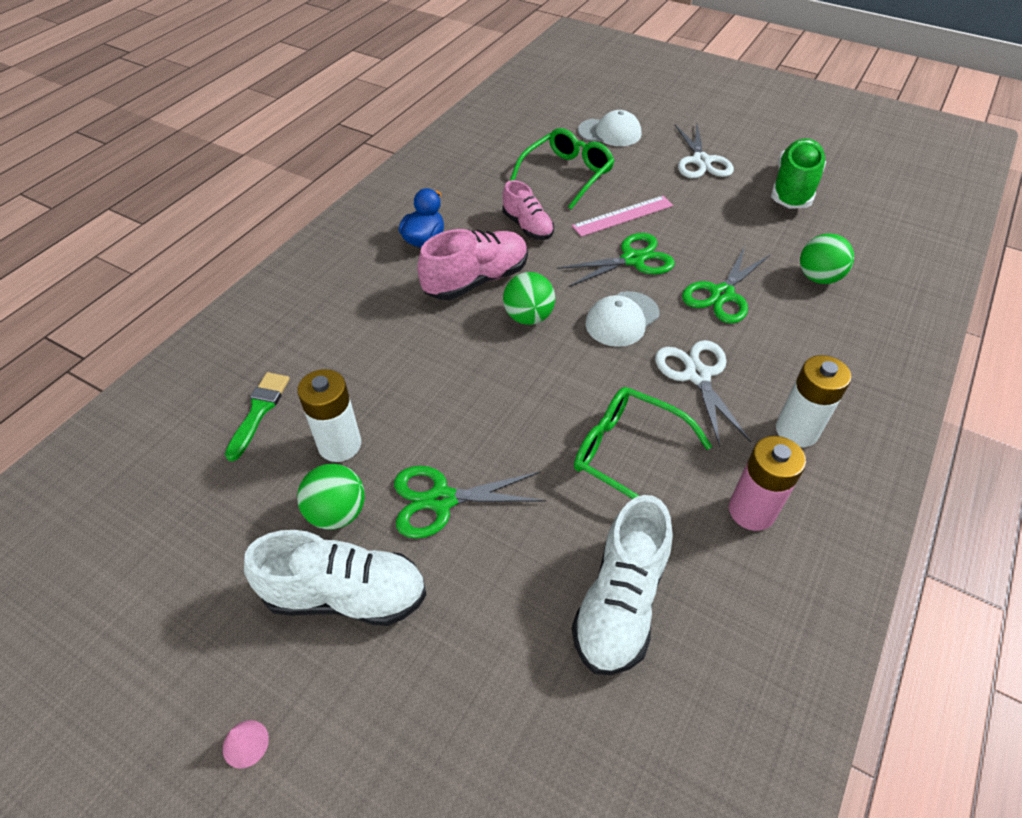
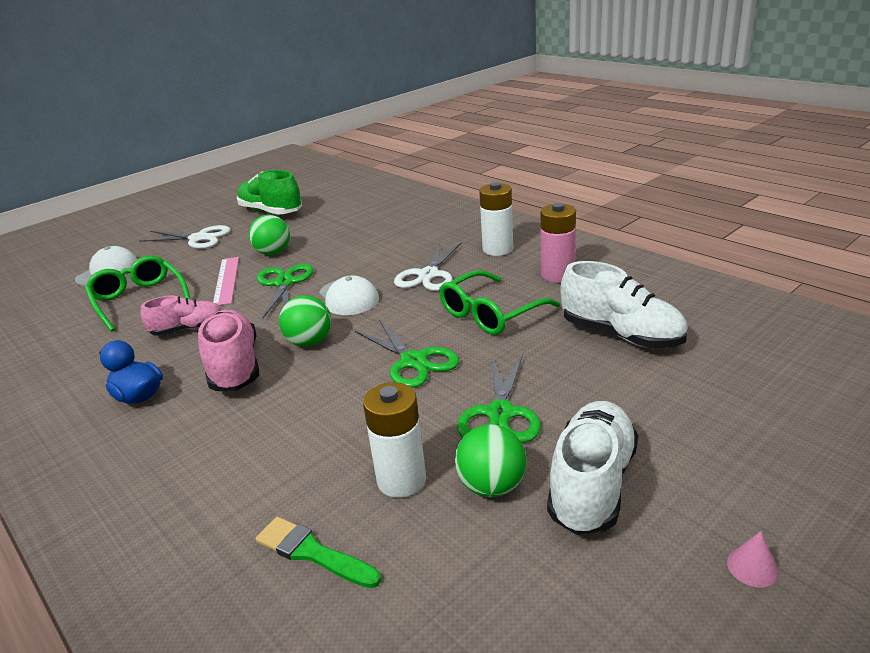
camera: 70 degrees left, 20 degrees down
white scissors [655,340,751,447] -> white scissors turned 75 degrees counterclockwise [394,242,462,291]
green scissors [682,246,770,324] -> green scissors moved to [355,319,459,388]
green ball [800,233,854,284] -> green ball moved to [249,215,290,255]

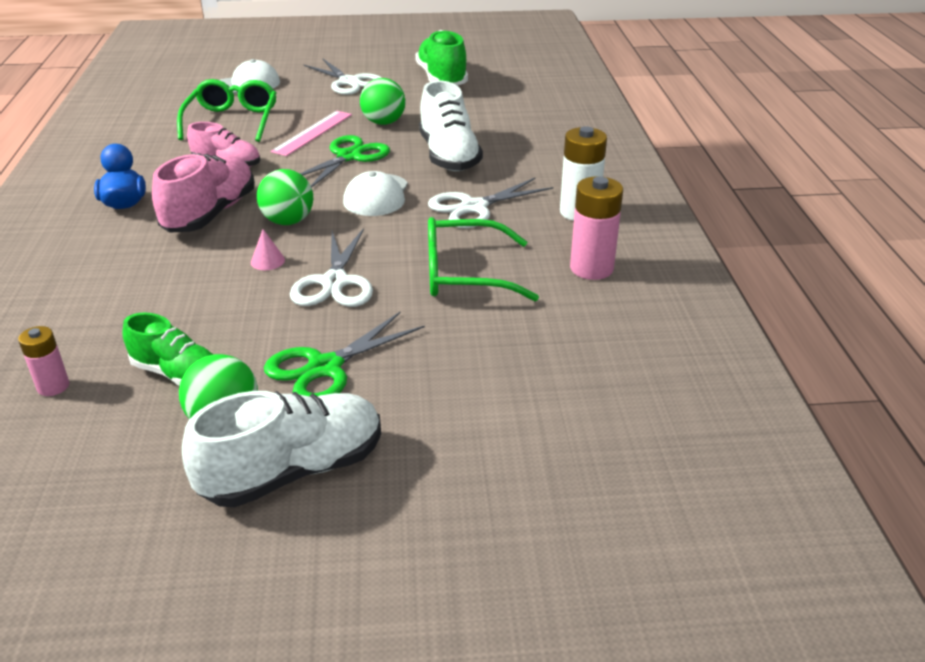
camera: 35 degrees right, 5 degrees up
green brush [256,517,381,588] -> pink battery [18,326,69,396]
green scissors [355,319,459,388] -> white scissors [290,228,373,307]
white battery [363,382,426,498] -> green shoe [122,312,213,386]
white shoe [561,261,688,348] -> white shoe moved to [419,80,483,171]
pink cone [727,531,779,587] -> pink cone moved to [251,229,285,270]

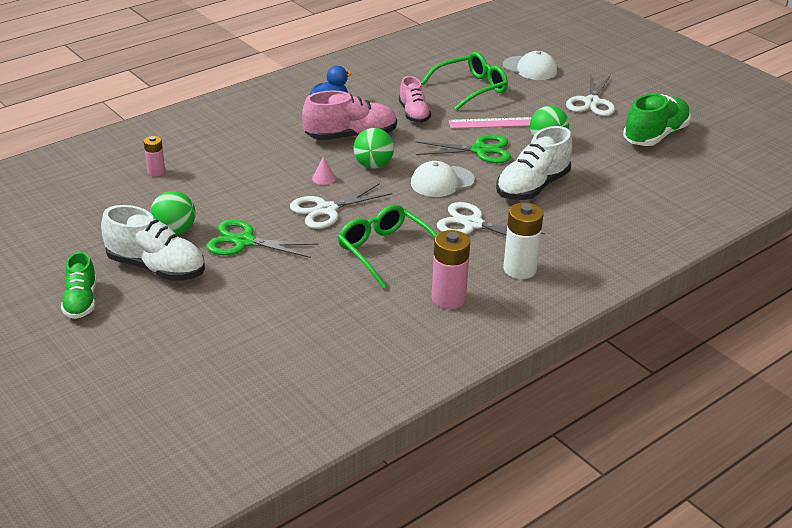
camera: 55 degrees right, 0 degrees up
green shoe [122,312,213,386] -> green shoe moved to [61,252,97,319]

